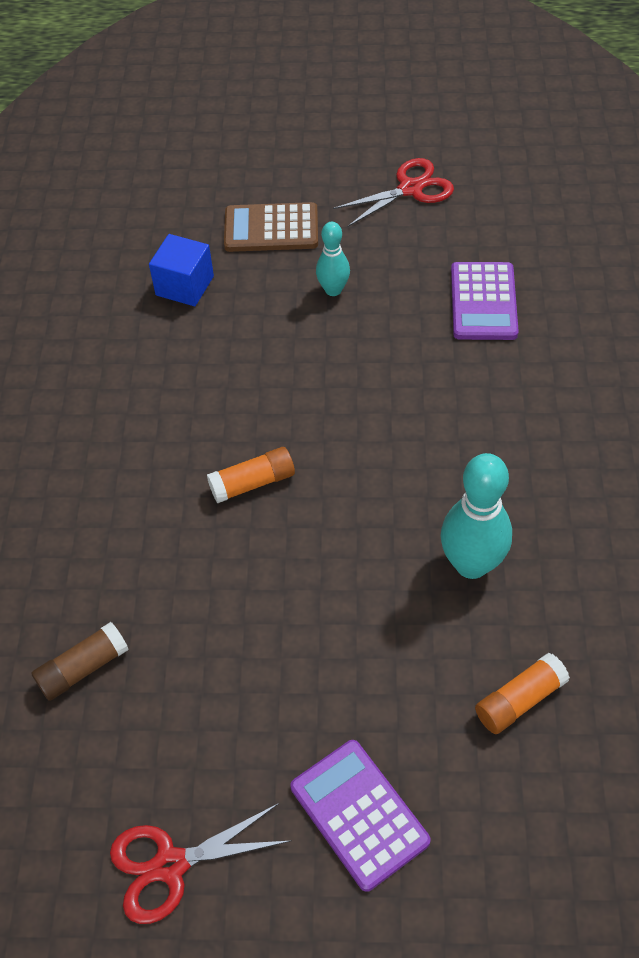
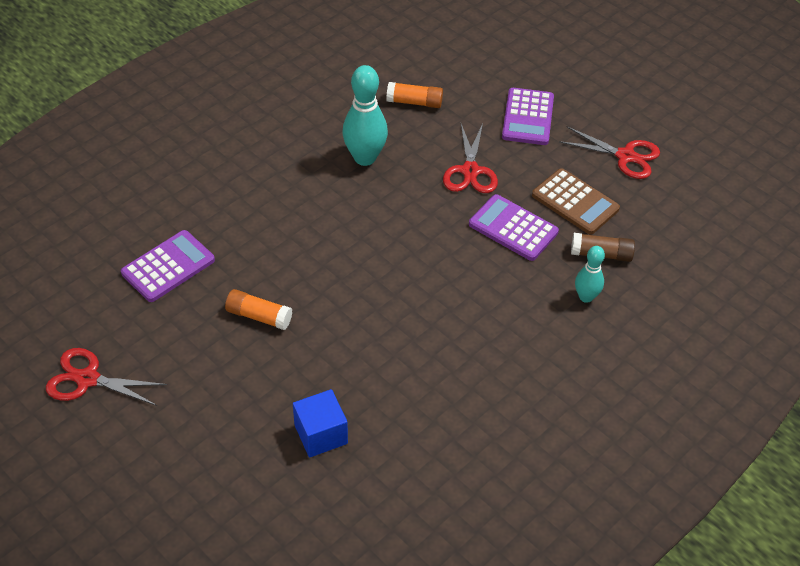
camera: 140 degrees left, 5 degrees down
orange glue stick [207,447,295,503] -> orange glue stick moved to [225,289,292,330]
brown calculator [224,202,318,252] -> brown calculator moved to [532,168,620,235]
turquoise bowling pin [316,222,350,296] -> turquoise bowling pin moved to [575,246,605,303]
none -> red scissors [443,124,498,193]
none -> purple calculator [469,194,559,261]

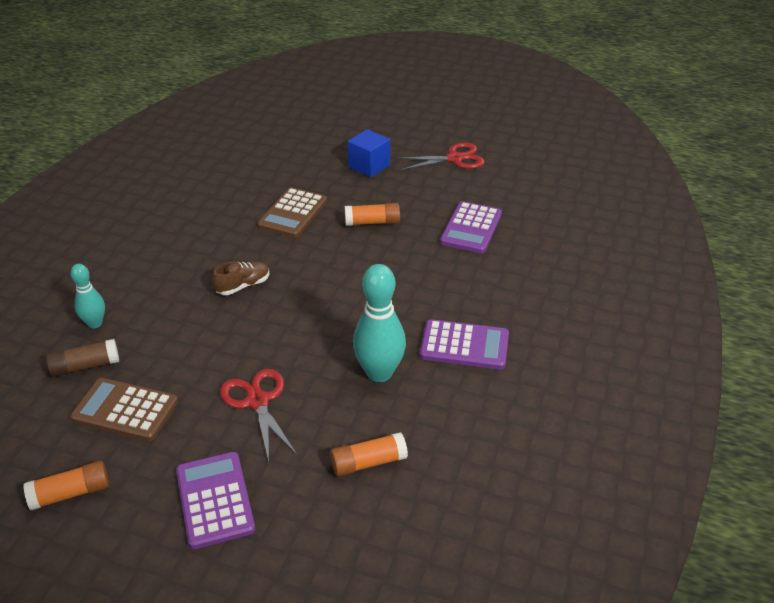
camera: 155 degrees right, 10 degrees down
blue cube [293,389,348,458] -> blue cube moved to [347,129,390,177]
purple calculator [469,194,559,261] -> purple calculator moved to [420,319,509,370]
red scissors [559,127,660,179] -> orange glue stick [24,461,109,510]
none -> brown shoe [212,262,269,295]
none -> brown calculator [257,187,327,238]

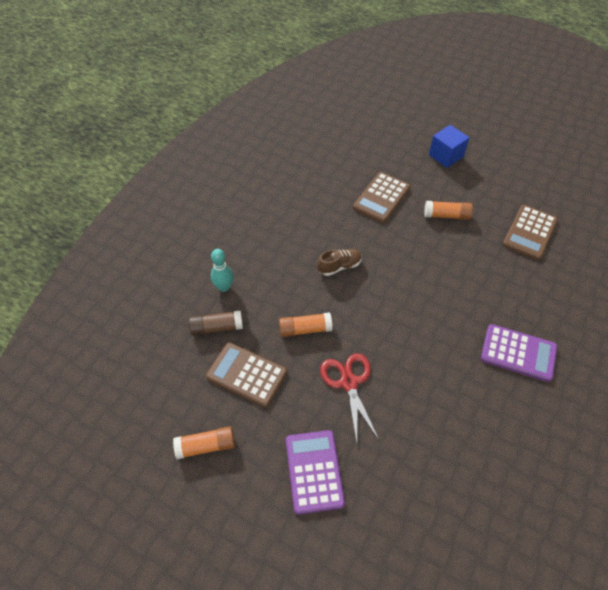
camera: 10 degrees right, 15 degrees up
orange glue stick [330,432,408,476] -> orange glue stick moved to [279,312,332,337]
turquoise bowling pin [353,264,406,382] -> none
red scissors [396,143,485,170] -> none
purple calculator [440,201,502,253] -> brown calculator [503,205,558,260]

